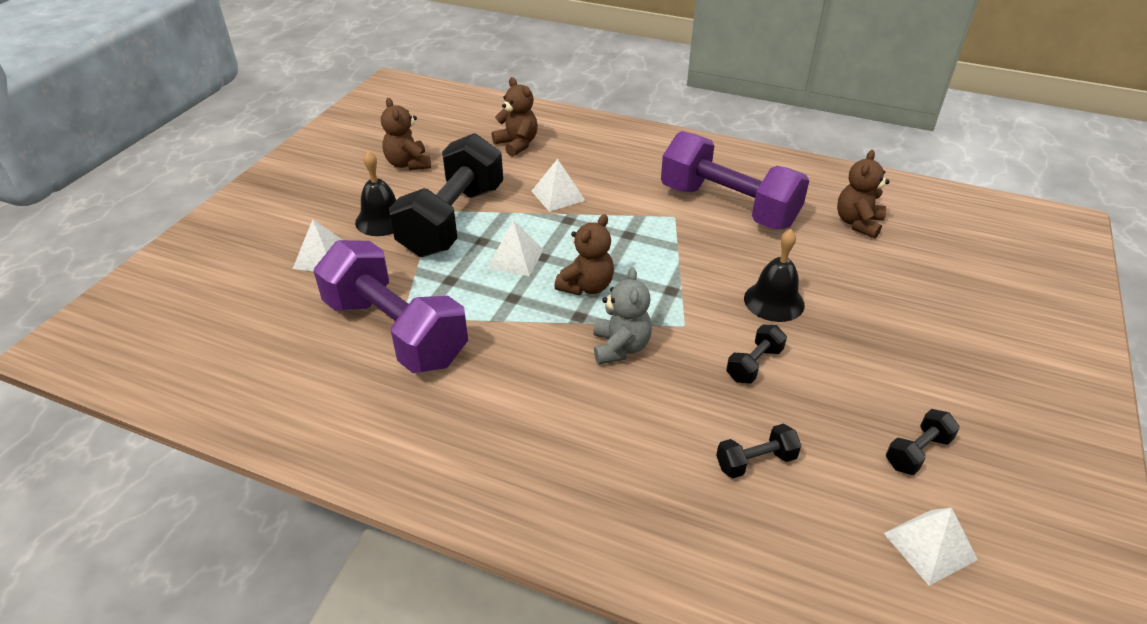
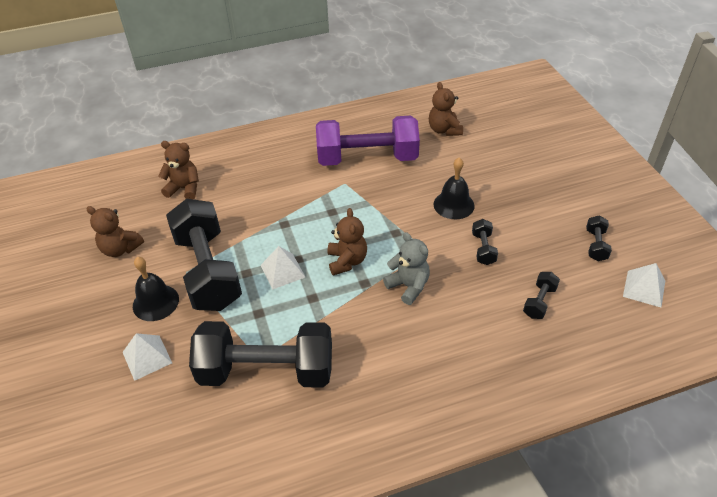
camera: 40 degrees left, 5 degrees up
purple dumbbell [314,240,468,373] -> black dumbbell [189,321,332,388]
white pyramid [532,159,585,212] -> none

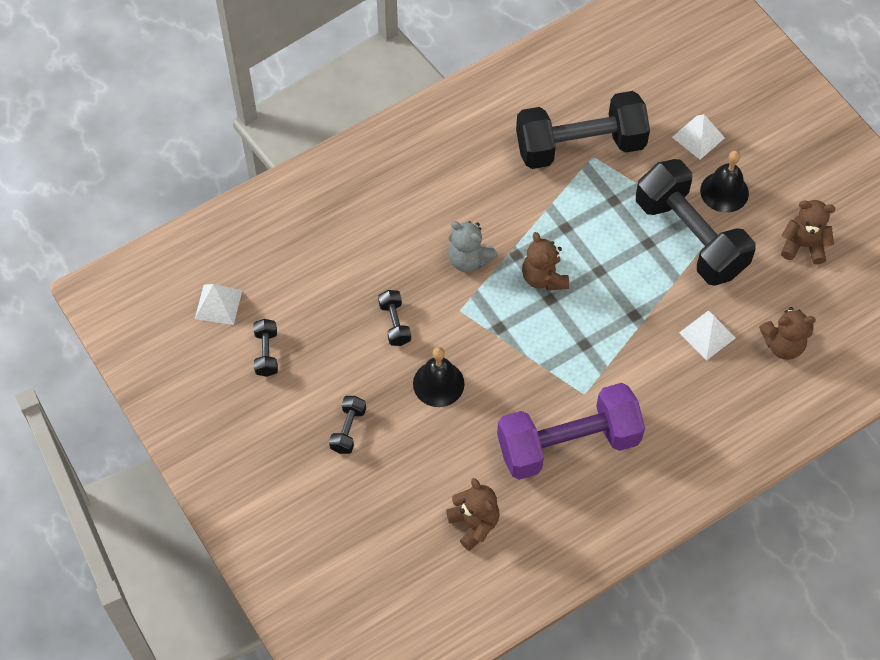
camera: 165 degrees right, 15 degrees up
white pyramid [260,246,305,290] -> white pyramid moved to [679,311,735,361]
black dumbbell [523,272,560,319] -> black dumbbell moved to [329,396,366,454]

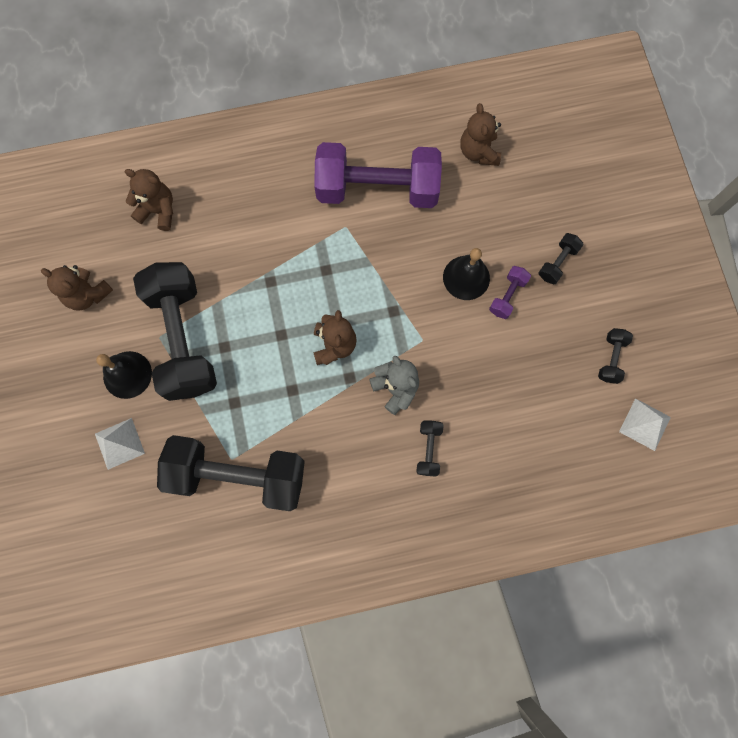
camera: 160 degrees left, 15 degrees up
black dumbbell [378,290,411,346] -> black dumbbell moved to [416,420,444,477]
white pyramid [679,311,735,361] -> none
none -> purple dumbbell [489,266,531,319]

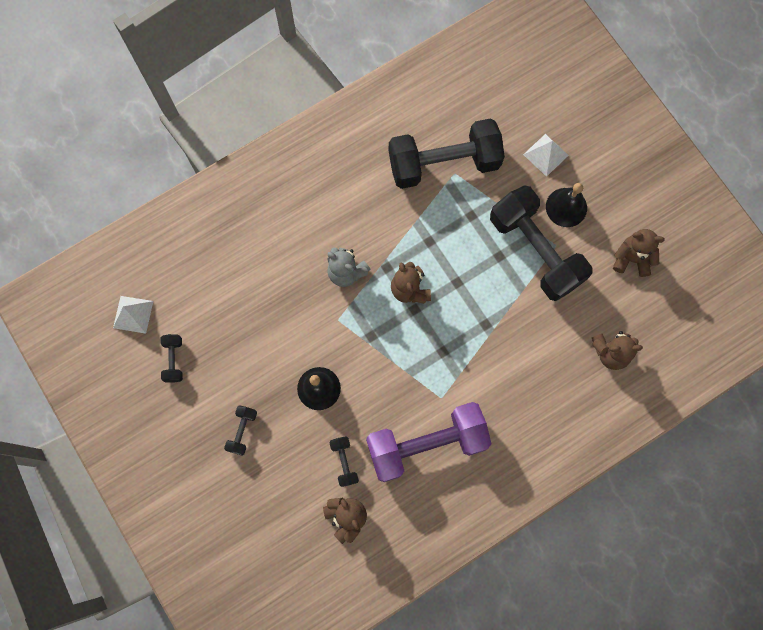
camera: 160 degrees right, 0 degrees up
black dumbbell [416,420,444,477] -> black dumbbell moved to [329,436,359,487]
purple dumbbell [489,266,531,319] -> none

